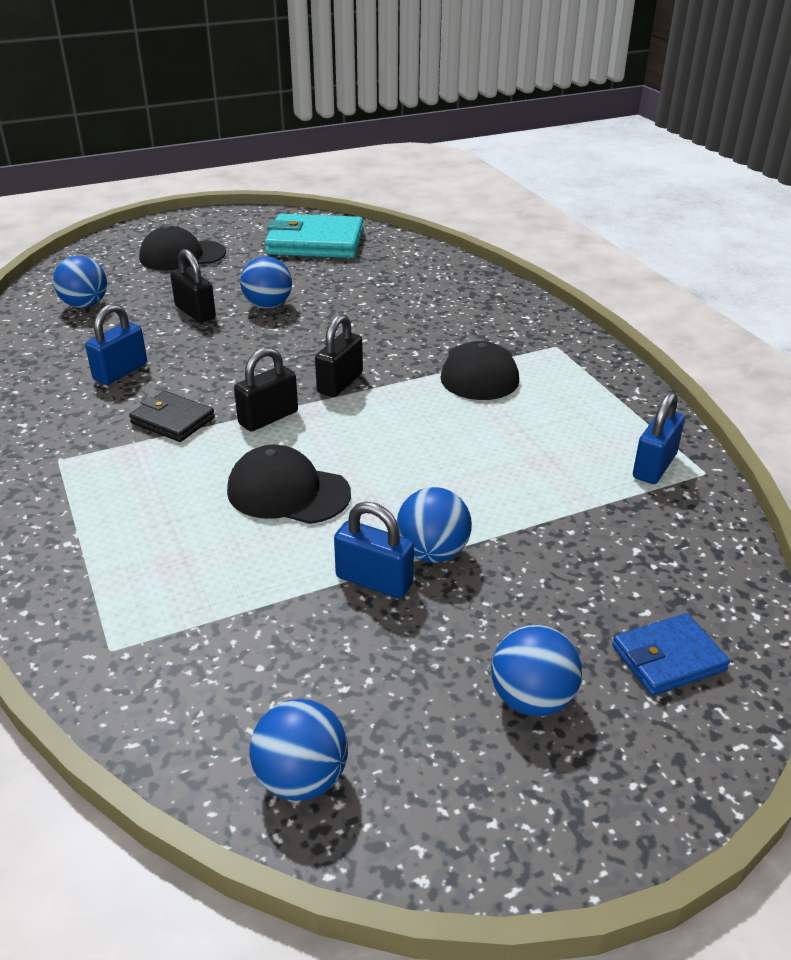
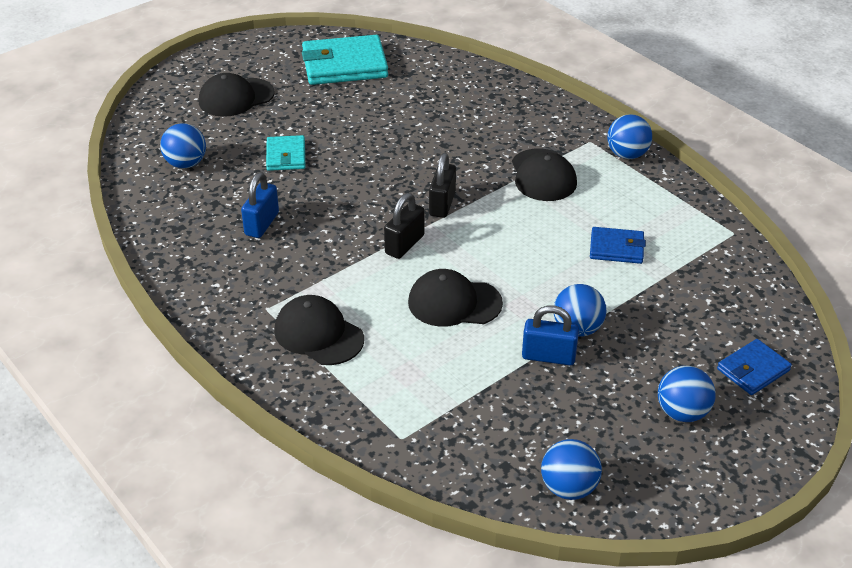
camera: 15 degrees left, 5 degrees up
black wallet [129,391,215,442] -> none
black padlock [170,249,216,323] -> turquoise wallet [266,135,305,171]
blue ball [240,256,292,309] -> blue ball moved to [607,114,652,159]
blue padlock [633,392,685,484] -> none
none -> black cap [274,295,364,365]
none -> blue wallet [590,227,646,264]

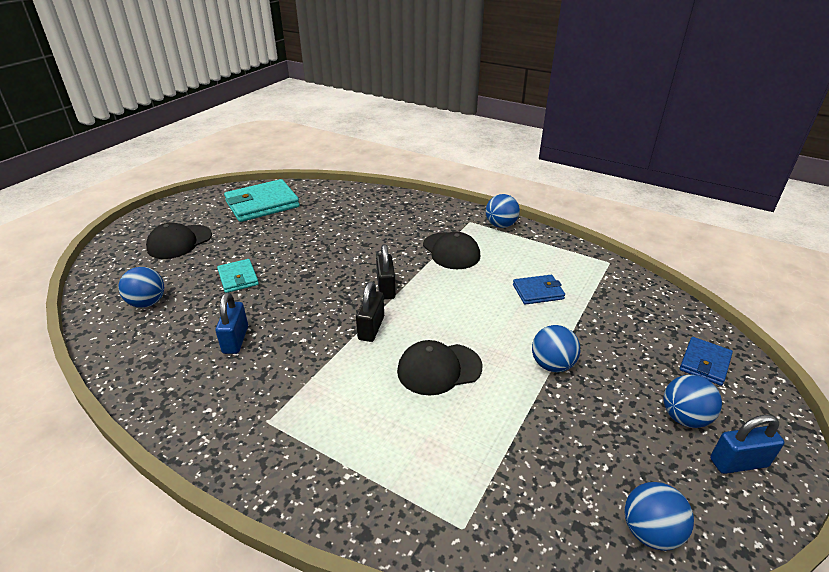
camera: 20 degrees left, 5 degrees down
black cap [274,295,364,365] -> none
blue padlock [522,305,579,365] -> blue padlock moved to [710,415,785,474]

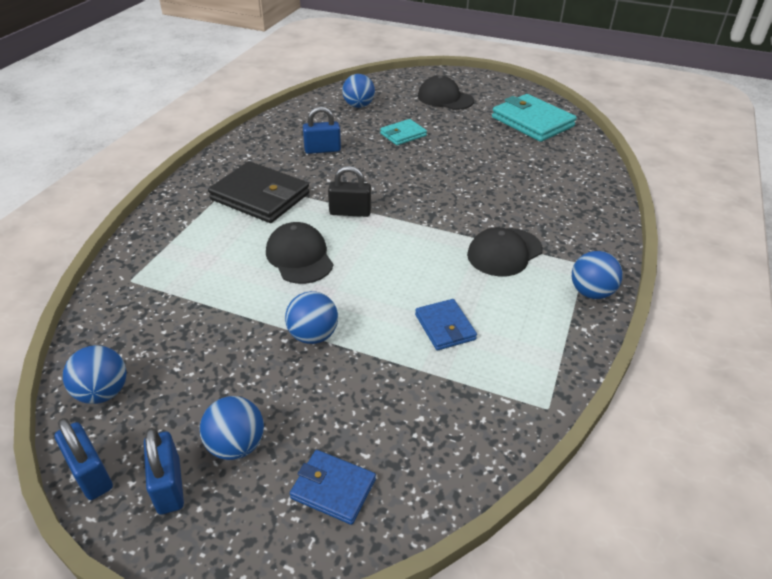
camera: 80 degrees right, 5 degrees up
black padlock [376,244,396,299] -> none
none -> blue padlock [54,418,113,500]
none -> black wallet [208,161,309,223]

